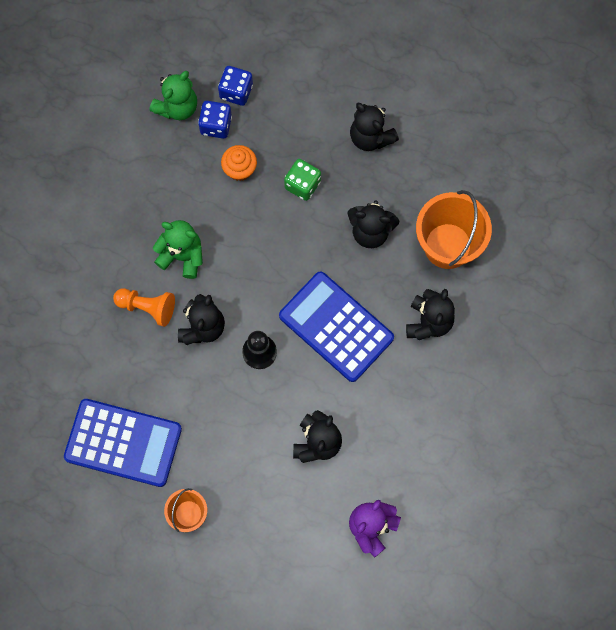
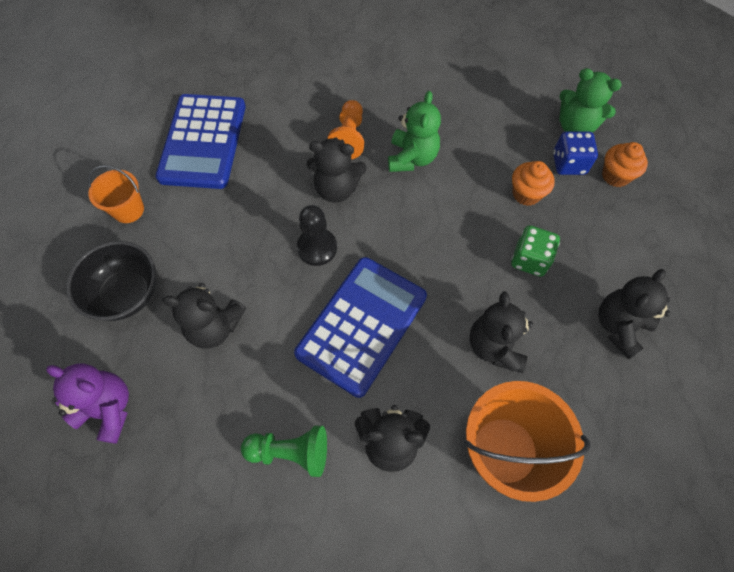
camera: 80 degrees right, 10 degrees down
blue dice [218,66,253,106] -> orange cupcake [602,142,648,187]
none -> black bowl [66,241,156,321]
none -> green pawn [241,426,327,477]

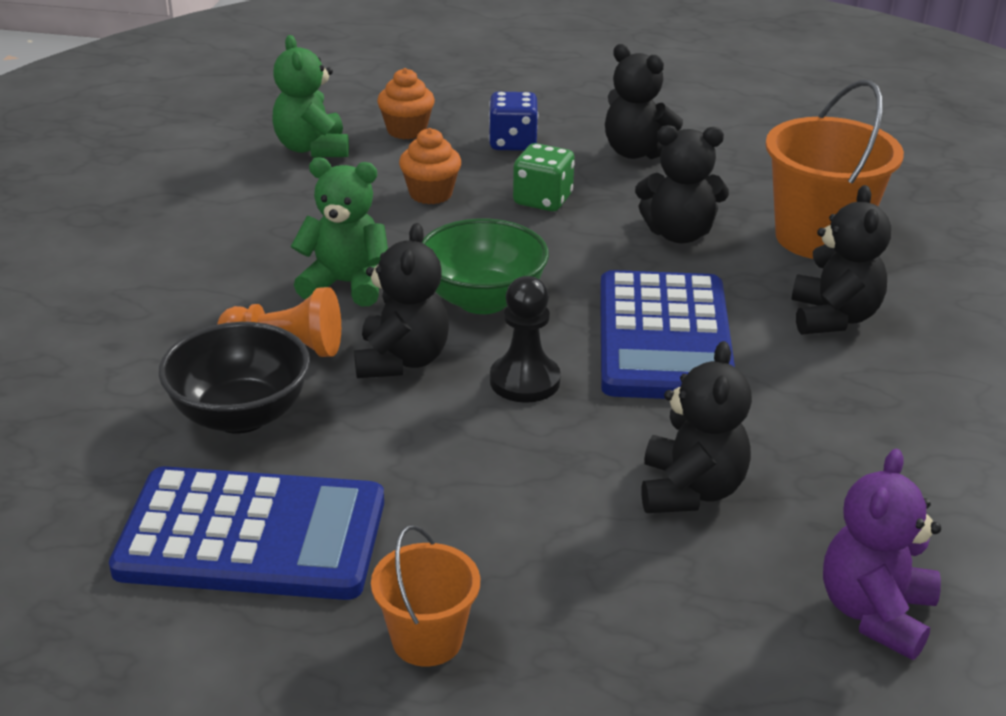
camera: 90 degrees left, 30 degrees down
black bowl [66,241,156,321] -> black bowl moved to [159,322,310,434]
green pawn [241,426,327,477] -> none
blue calculator [294,257,427,398] -> blue calculator turned 120 degrees counterclockwise [600,270,735,399]
blue dice [553,131,598,175] -> blue dice moved to [489,92,538,151]
green teddy bear [559,68,622,133] -> green teddy bear turned 135 degrees clockwise [273,35,349,158]
none -> green bowl [422,218,549,314]

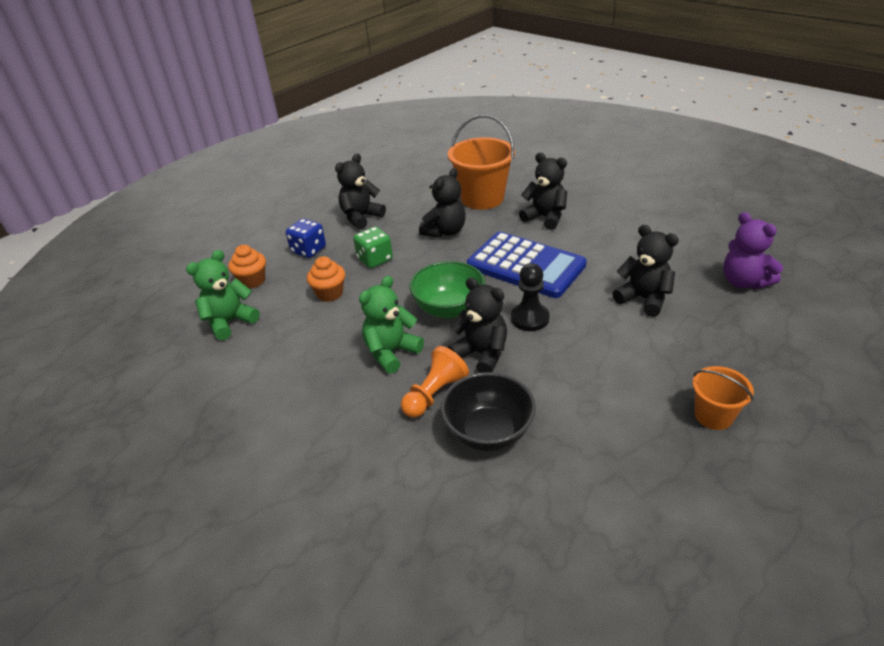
camera: 55 degrees left, 5 degrees up
blue calculator [109,466,384,600] -> none
green teddy bear [273,35,349,158] -> green teddy bear turned 120 degrees clockwise [186,250,260,340]
black teddy bear [605,44,683,159] -> black teddy bear turned 150 degrees clockwise [335,154,386,229]

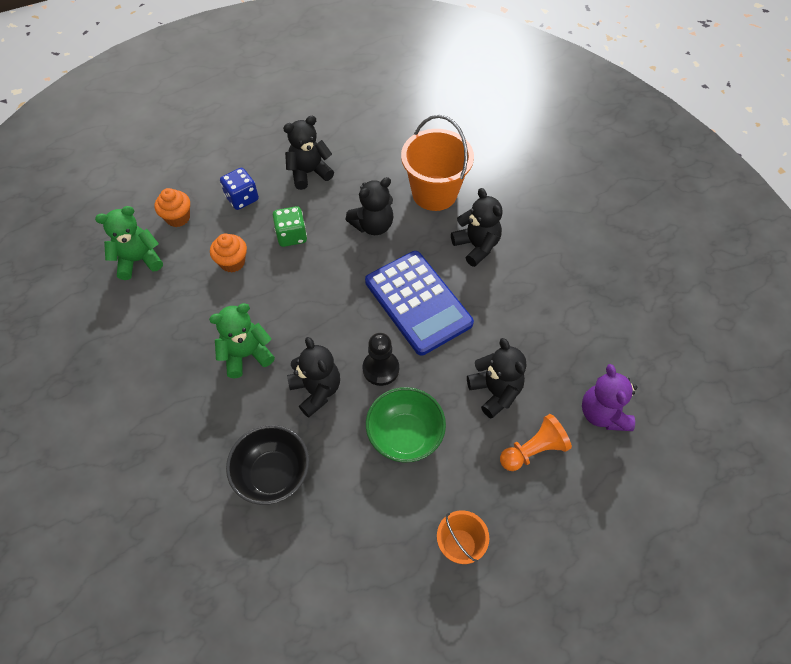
camera: 20 degrees right, 20 degrees up
orange pawn [401,346,469,418] -> orange pawn moved to [500,414,572,471]
green bowl [410,261,485,319] -> green bowl moved to [366,387,446,462]

